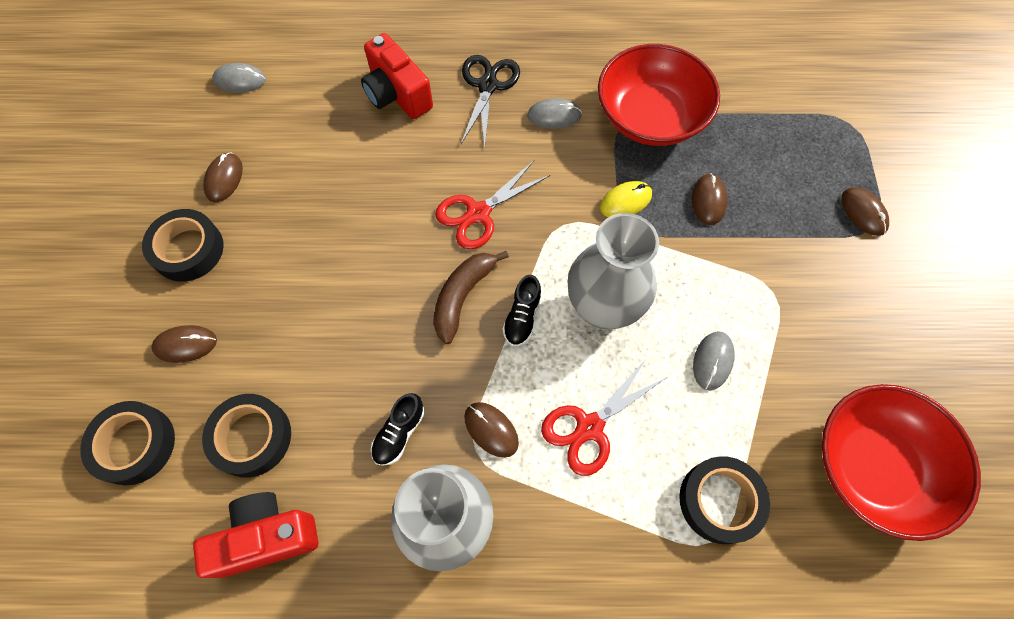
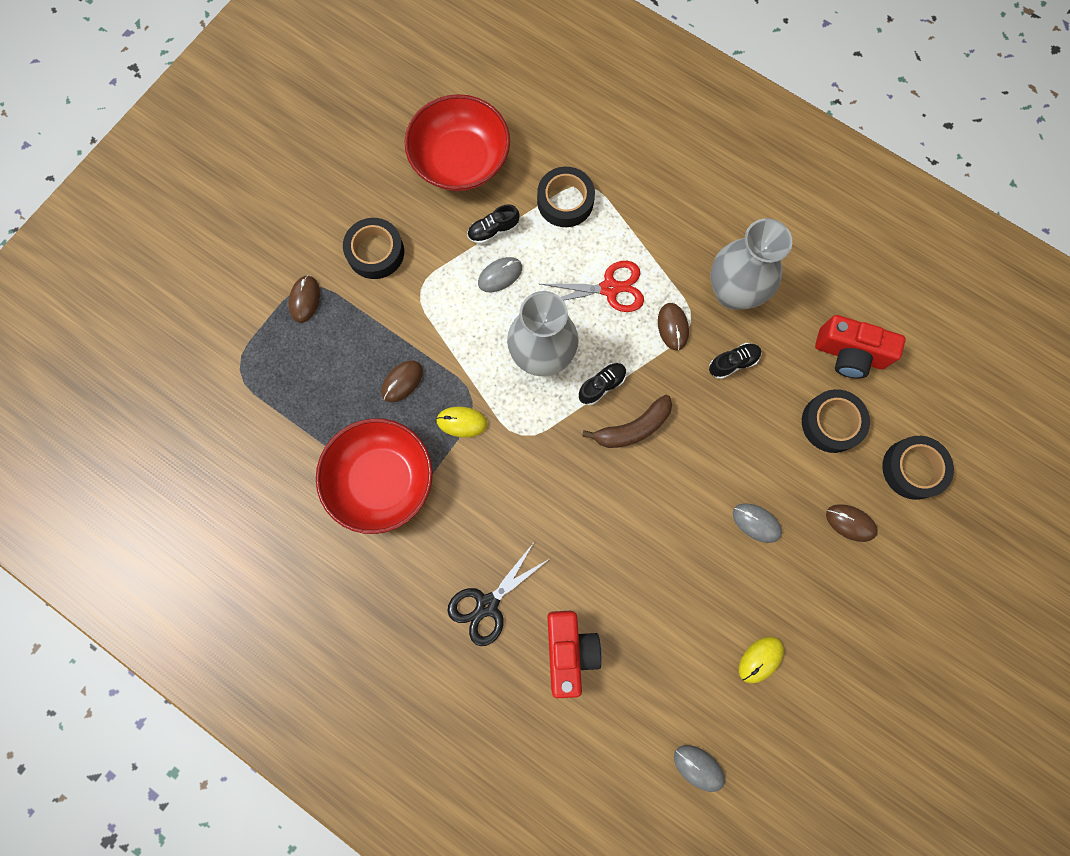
camera: 145 degrees left, 10 degrees up
black tape [142,209,224,282] -> black tape moved to [343,218,404,279]
brown mouse [203,152,243,202] -> yellow mouse [739,636,784,683]
red scissors [435,161,550,249] -> none
grey mouse [527,98,582,129] -> grey mouse moved to [733,503,782,543]
none -> black shoe [467,204,520,244]

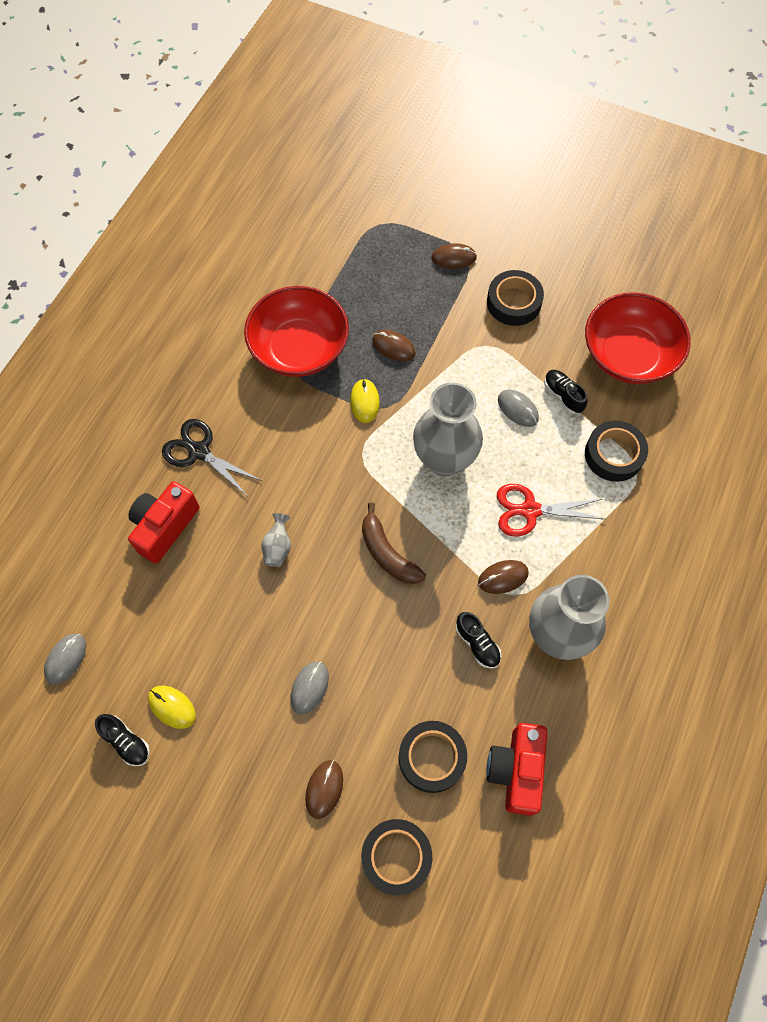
camera: 80 degrees right, 10 degrees down
red scissors [540,261,644,312] -> red scissors turned 105 degrees clockwise [497,484,604,536]
red camera [547,611,602,698] -> red camera turned 135 degrees clockwise [128,481,199,564]
black shoe [578,363,627,405] -> black shoe moved to [95,714,150,766]
none -> grey vase [262,513,291,567]

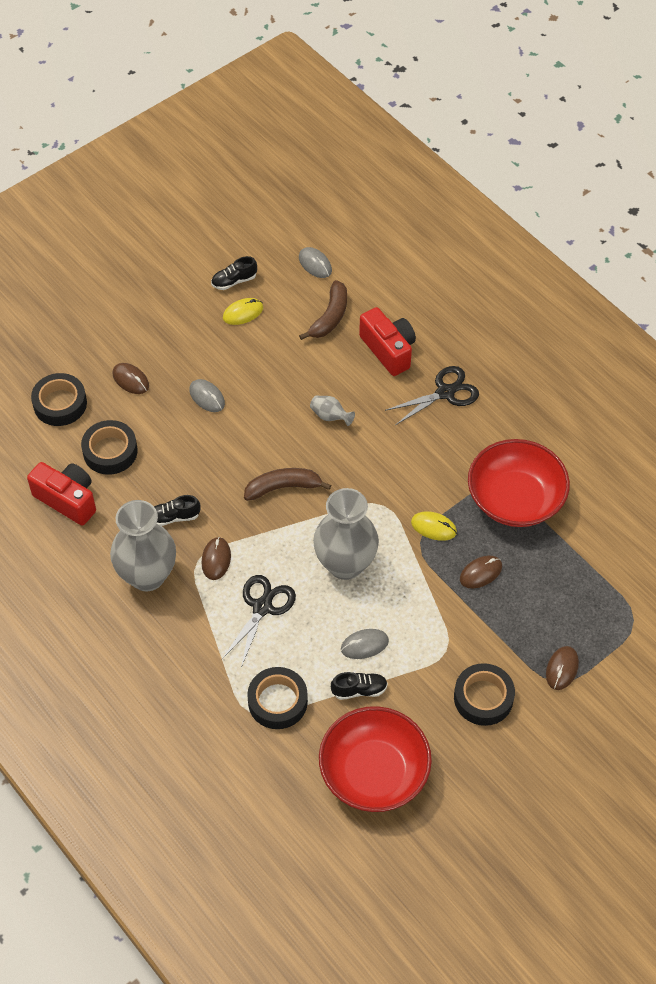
camera: 115 degrees right, 10 degrees down
red scissors [497,484,604,536] -> black scissors [221,575,296,668]
none -> brown banana [299,280,347,340]

